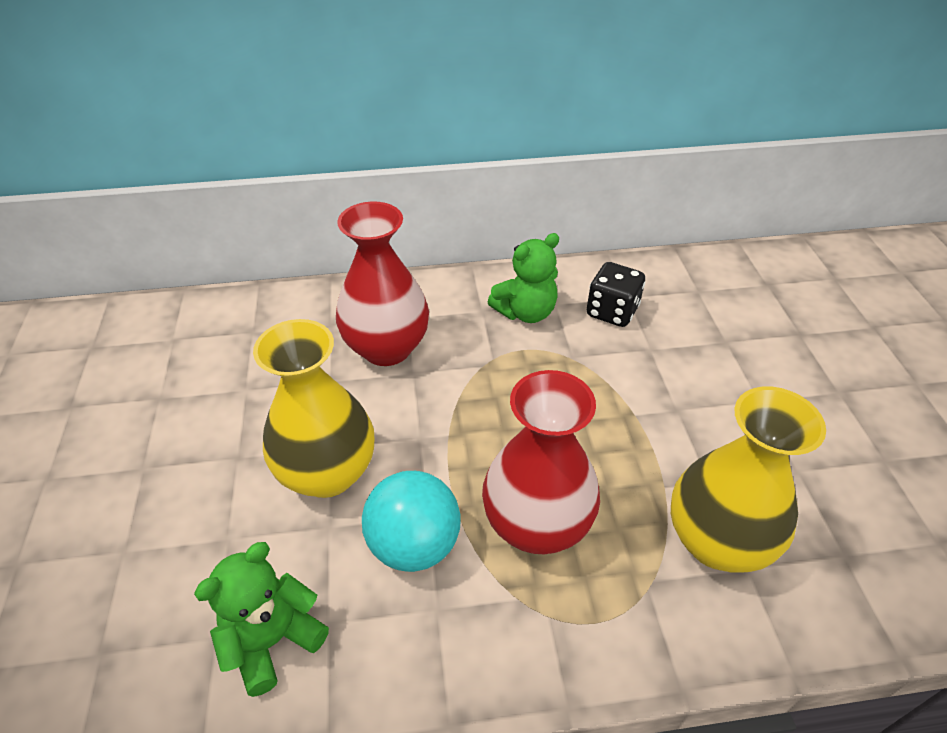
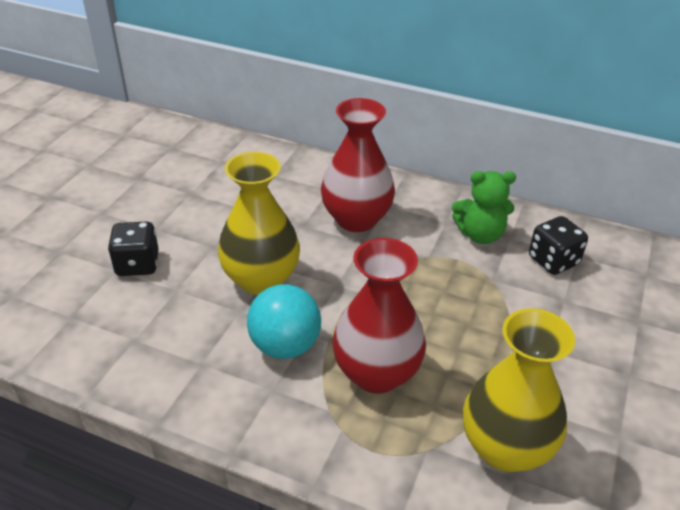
camera: 30 degrees right, 5 degrees down
green teddy bear [194,542,329,697] -> none
none -> black dice [108,221,159,276]

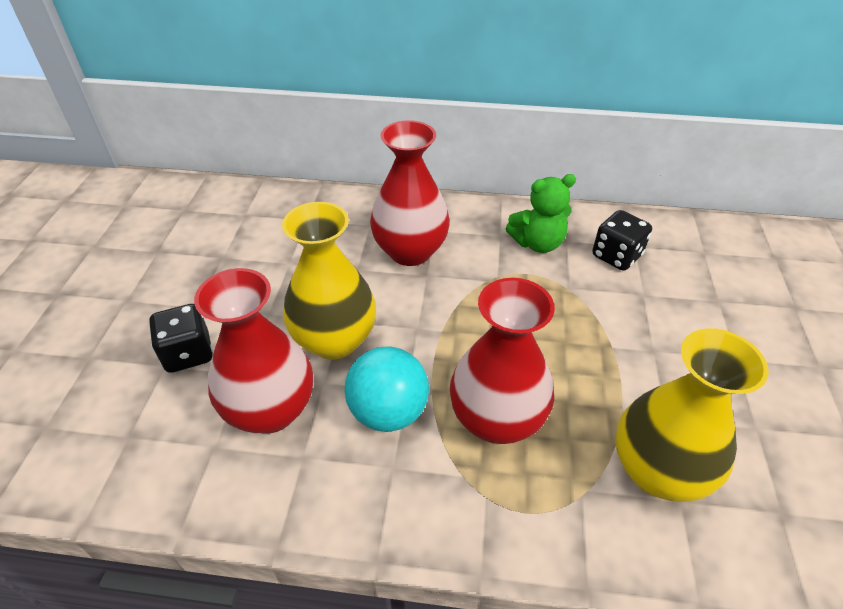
camera: 15 degrees left, 5 degrees up
none -> red vase [194,268,313,434]

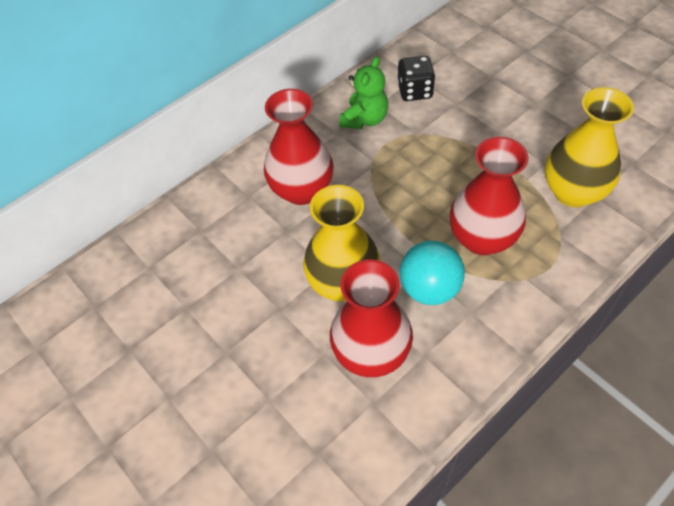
camera: 45 degrees left, 10 degrees up
black dice [149,304,213,373] -> none

